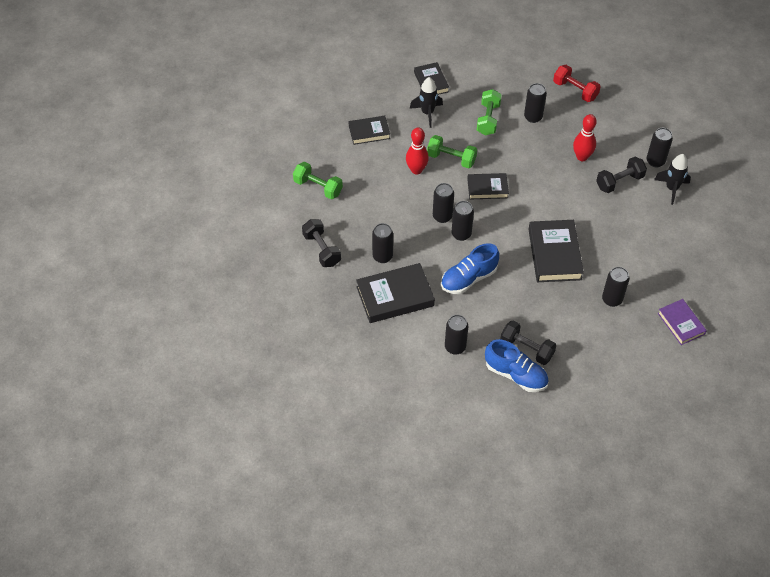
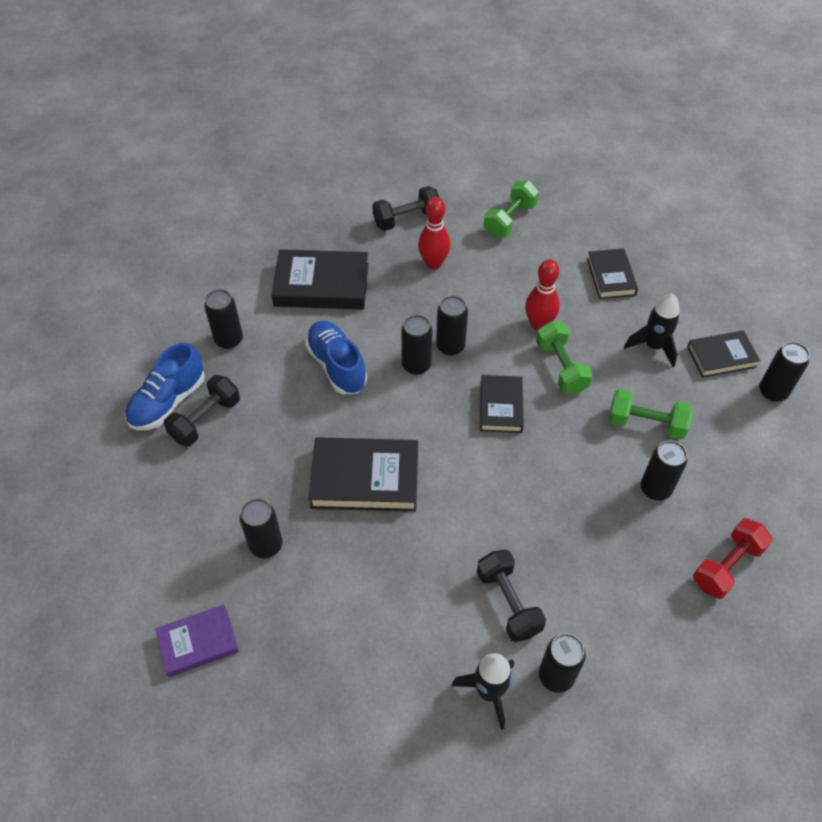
camera: 95 degrees right, 0 degrees up
black book [356,263,435,323] -> black book turned 75 degrees counterclockwise [271,249,369,309]
black can [372,223,393,263] -> black can moved to [759,342,810,402]
green dumbbell [427,135,477,168] -> green dumbbell turned 45 degrees counterclockwise [536,321,593,394]
red bowling pin [573,114,597,161] -> red bowling pin moved to [418,197,451,269]

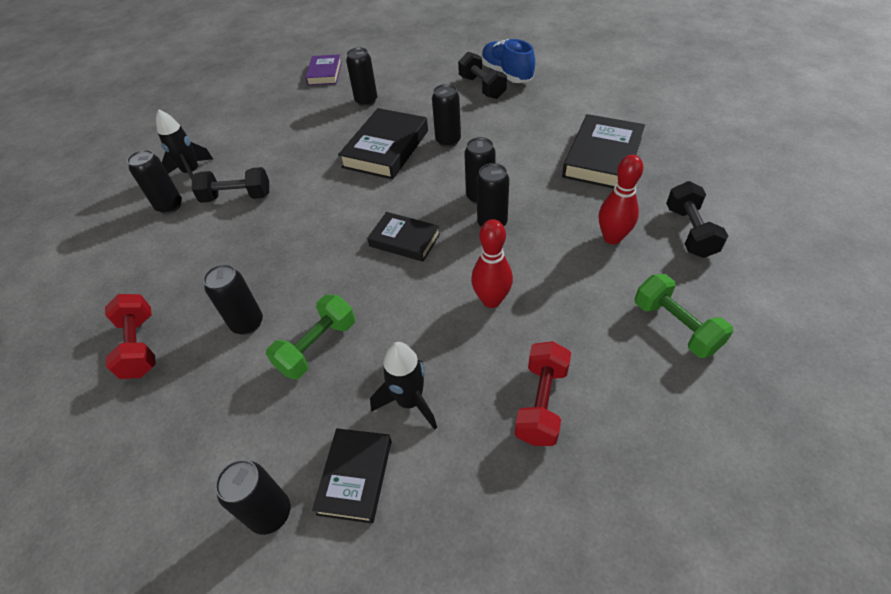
camera: 115 degrees right, 5 degrees down
black can [204,289,243,349] -> black can moved to [432,84,461,147]
blue shoe [305,321,367,394] -> none
green dumbbell [536,321,593,394] -> none
black book [587,248,638,299] -> red dumbbell [515,341,571,446]

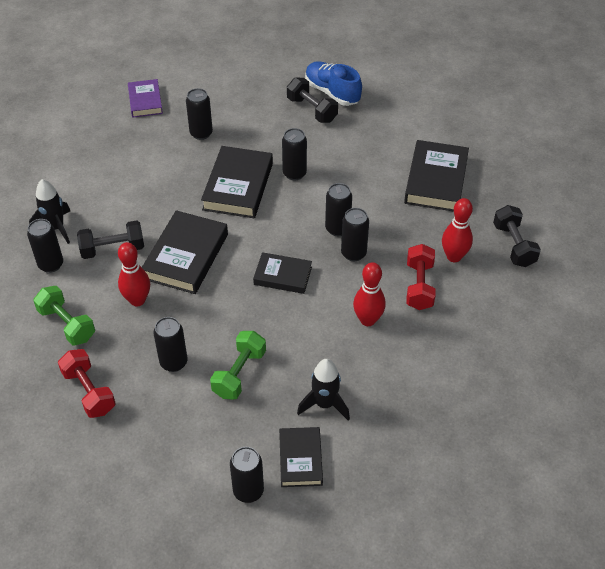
camera: 15 degrees left, 0 degrees up
red dumbbell [515,341,571,446] -> red dumbbell moved to [406,244,435,310]
green dumbbell [635,274,733,358] -> green dumbbell moved to [33,286,95,346]
none -> red bowling pin [118,242,150,306]
none -> black book [142,210,228,294]

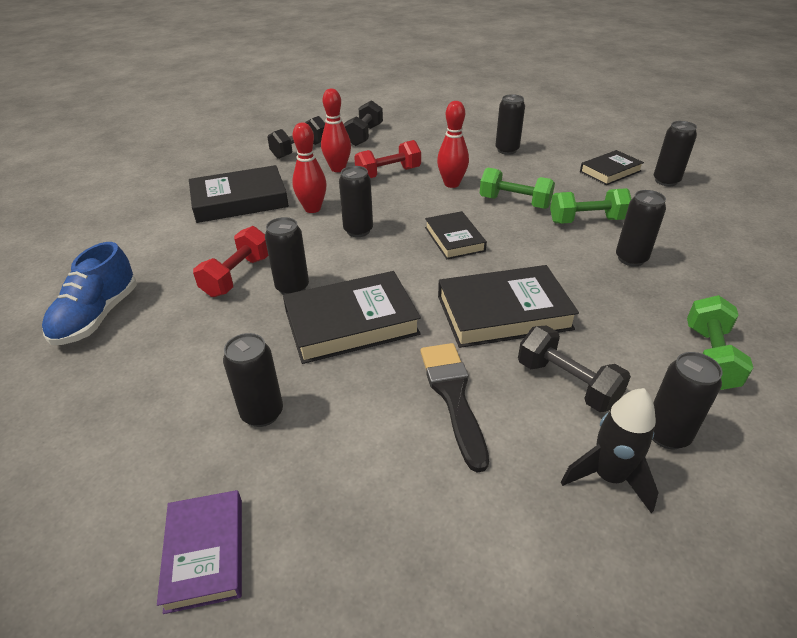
camera: 120 degrees left, 10 degrees down
red dumbbell [58,349,116,418] -> red dumbbell moved to [193,226,268,297]
red bowling pin [118,242,150,306] -> red bowling pin moved to [292,122,327,213]
purple book [128,79,163,118] -> purple book turned 60 degrees counterclockwise [157,490,242,614]
black dumbbell [287,77,338,123] -> black dumbbell moved to [344,100,383,146]
black rocket [297,359,350,421] -> none
black can [341,208,369,261] -> black can moved to [495,94,525,155]
none -> black brush [420,343,489,473]
none -> green dumbbell [480,168,555,209]

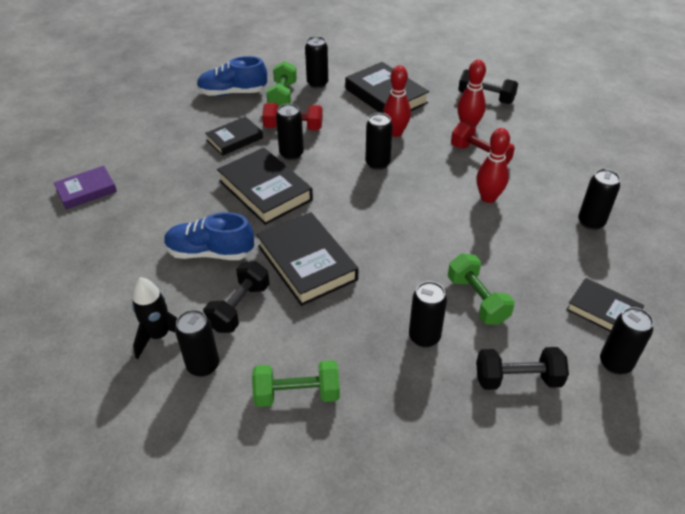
camera: 70 degrees right, 5 degrees up
black can [223,333,283,427] -> black can moved to [305,36,328,89]
black dumbbell [344,100,383,146] -> black dumbbell moved to [476,347,569,390]
black brush [420,343,489,473] -> blue shoe [164,212,254,260]
black book [425,211,487,259] -> black book moved to [205,116,263,156]
green dumbbell [480,168,555,209] -> green dumbbell moved to [266,61,297,107]

